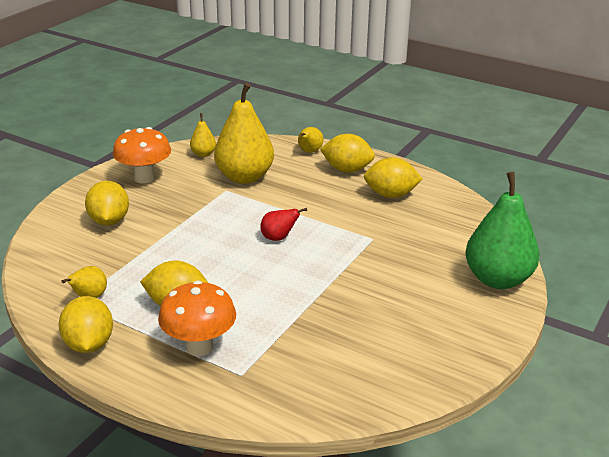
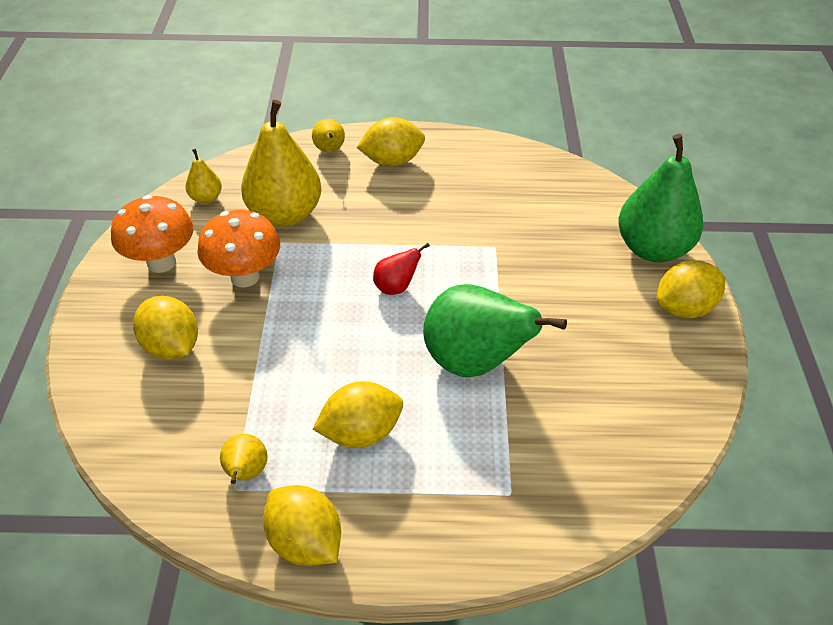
camera: 30 degrees left, 15 degrees up
orange mushroom [158,280,236,356] -> orange mushroom moved to [197,210,280,288]
yellow lemon [364,157,423,198] -> yellow lemon moved to [656,260,726,318]
none -> green pear [423,284,567,377]

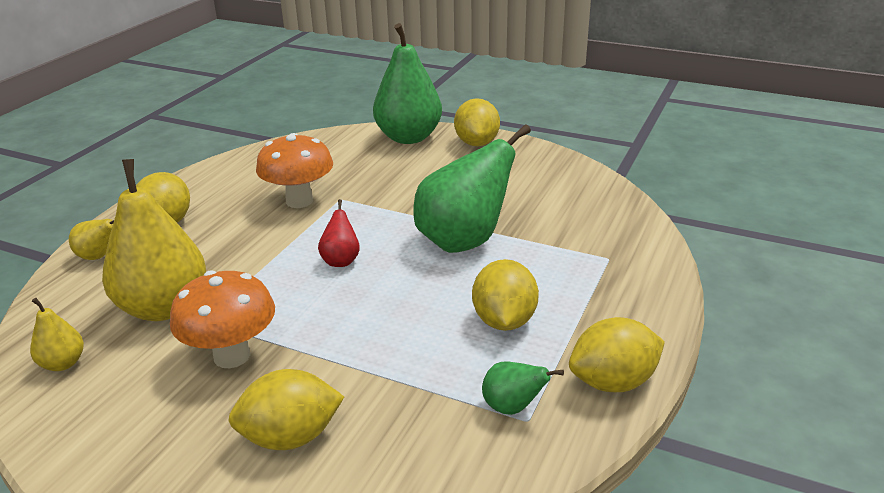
camera: 65 degrees left, 15 degrees down
orange mushroom [111,195,194,273] -> orange mushroom moved to [256,133,333,208]
yellow pear [220,434,268,484] -> green pear [482,362,564,415]

